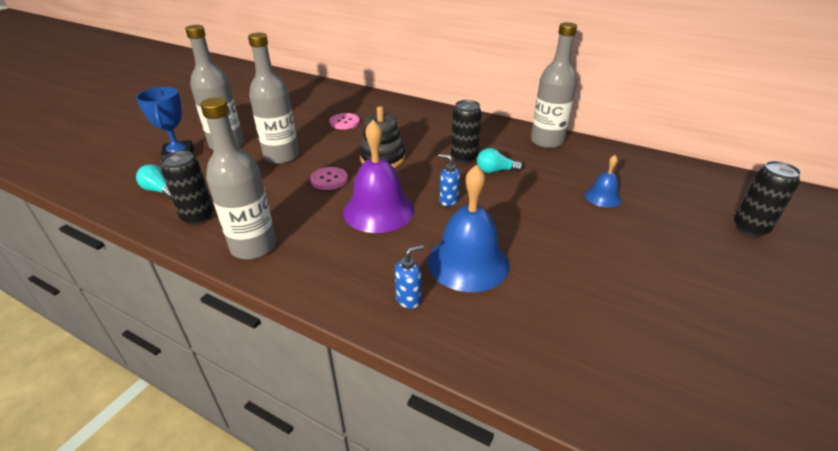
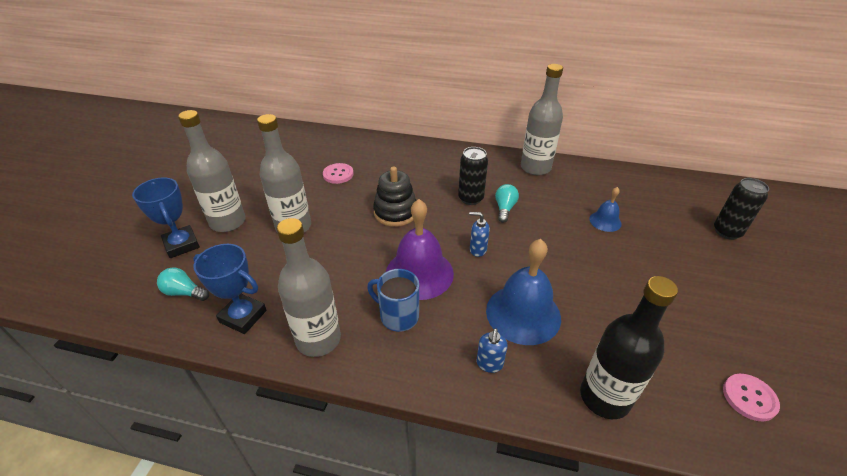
camera: 15 degrees left, 5 degrees up
black can [161,151,214,225] -> blue trophy [193,244,267,334]
pink button [310,167,348,190] -> pink button moved to [723,374,780,421]
blue soap dispenser [395,245,424,309] -> blue soap dispenser turned 150 degrees clockwise [477,328,508,373]
turquoise light bulb [477,148,523,173] -> turquoise light bulb turned 120 degrees clockwise [495,184,519,223]
none -> blue mug [367,269,419,332]
none -> black bottle [580,276,678,419]

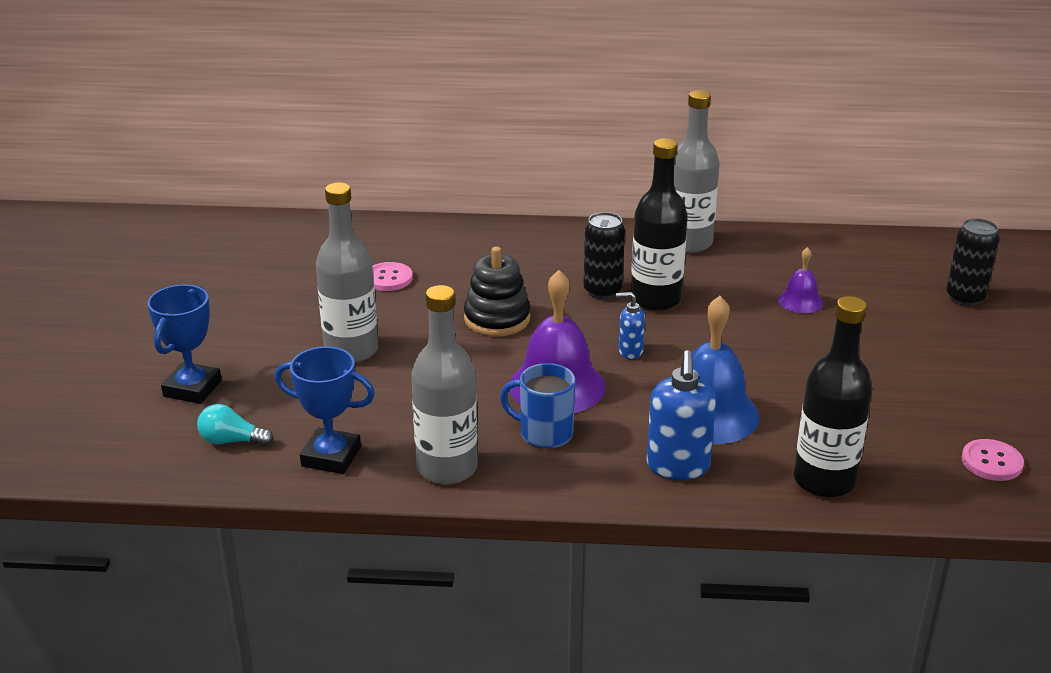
camera: 10 degrees left, 10 degrees down
blue trophy [132,177,200,258] -> blue trophy turned 60 degrees clockwise [147,285,222,404]
grey bottle [178,110,246,232] -> none
blue soap dispenser [477,328,508,373] -> blue soap dispenser [647,350,716,480], size x1.81
turquoise light bulb [495,184,519,223] -> black bottle [631,138,688,311]
blue bell [589,187,622,232] -> purple bell [778,247,823,313]

